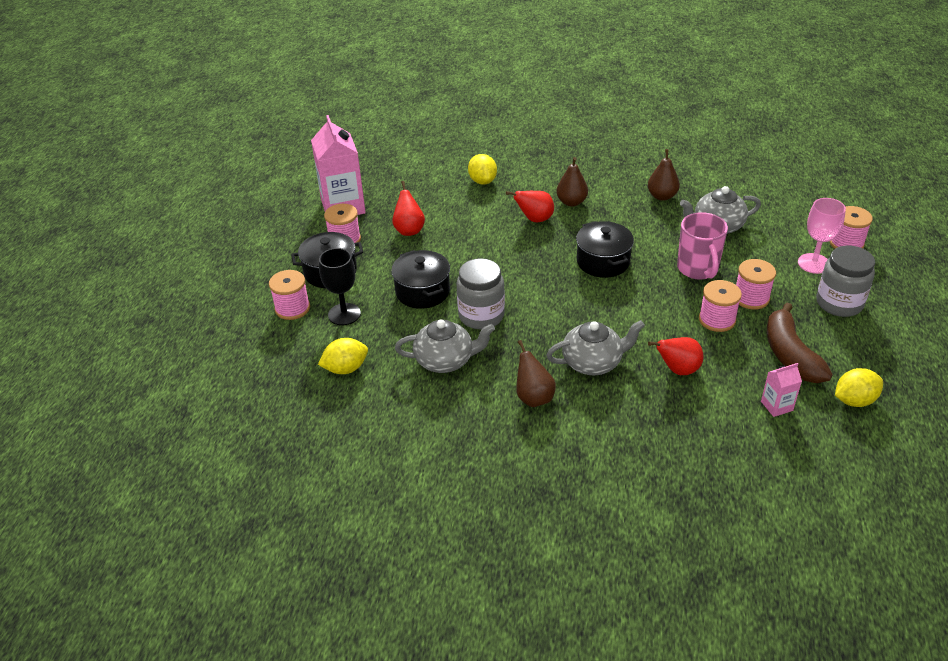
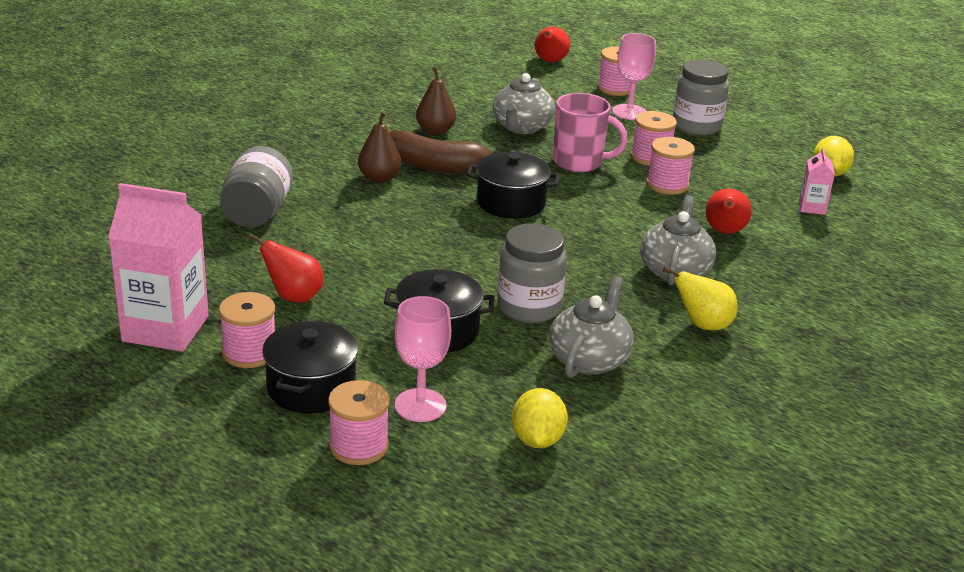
camera: 65 degrees left, 10 degrees down
black goblet [319,248,361,325] -> pink goblet [395,296,451,422]
yellow lemon [468,154,497,185] -> grey jar [220,146,293,228]
red pear [506,191,554,222] -> red pear moved to [535,27,570,62]
brown pear [516,340,556,407] -> yellow pear [663,267,738,330]
brown banana [767,303,833,383] -> brown banana moved to [388,130,493,173]

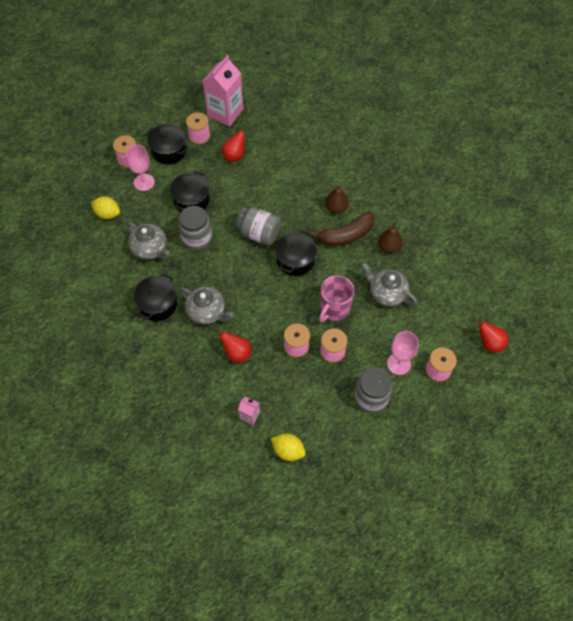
camera: 110 degrees right, 30 degrees up
grey jar [220,146,293,228] -> grey jar moved to [235,206,281,246]
brown banana [388,130,493,173] -> brown banana turned 150 degrees counterclockwise [310,211,375,246]
yellow pear [663,267,738,330] -> black pot [134,273,177,321]

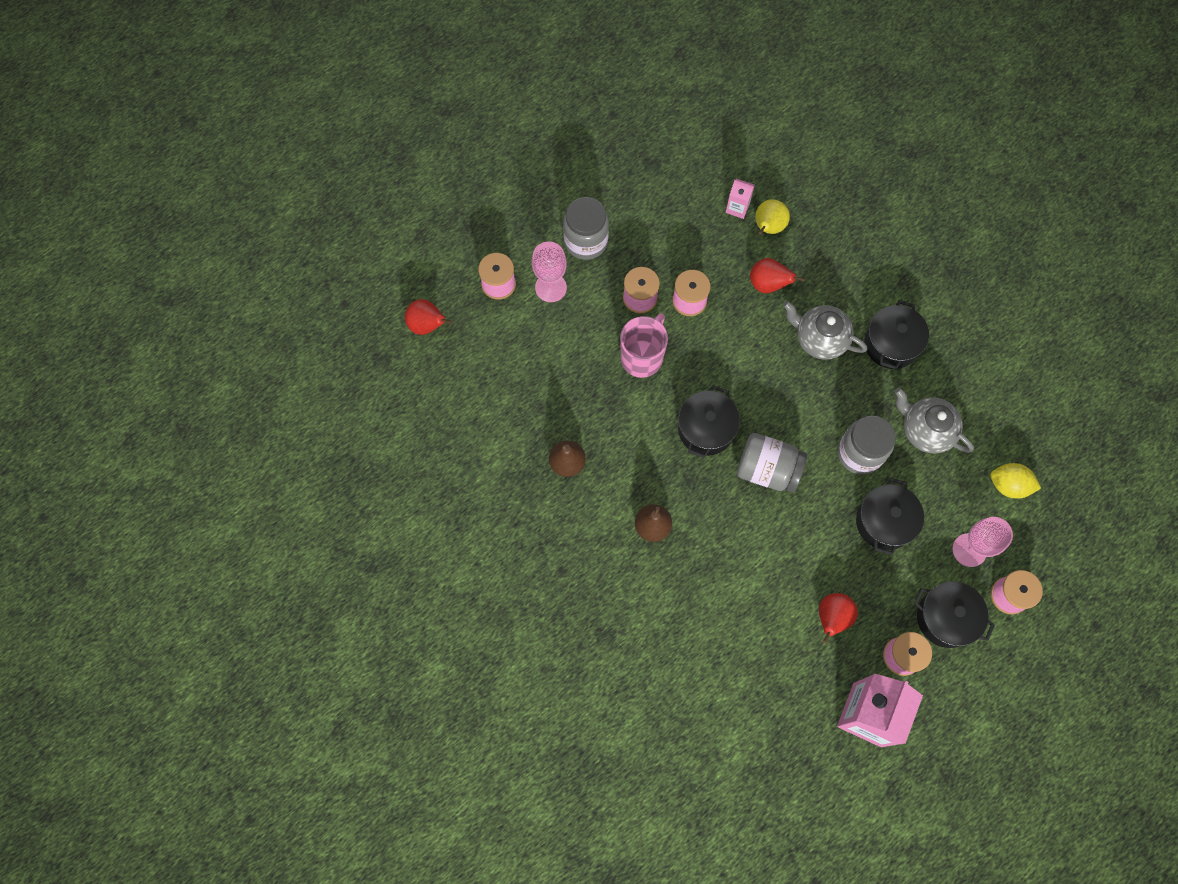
camera: 175 degrees right, 10 degrees up
yellow lemon [271,433,306,461] -> none
brown banana [310,211,375,246] -> none
grey teapot [361,262,417,307] -> none
none -> yellow pear [755,199,790,235]

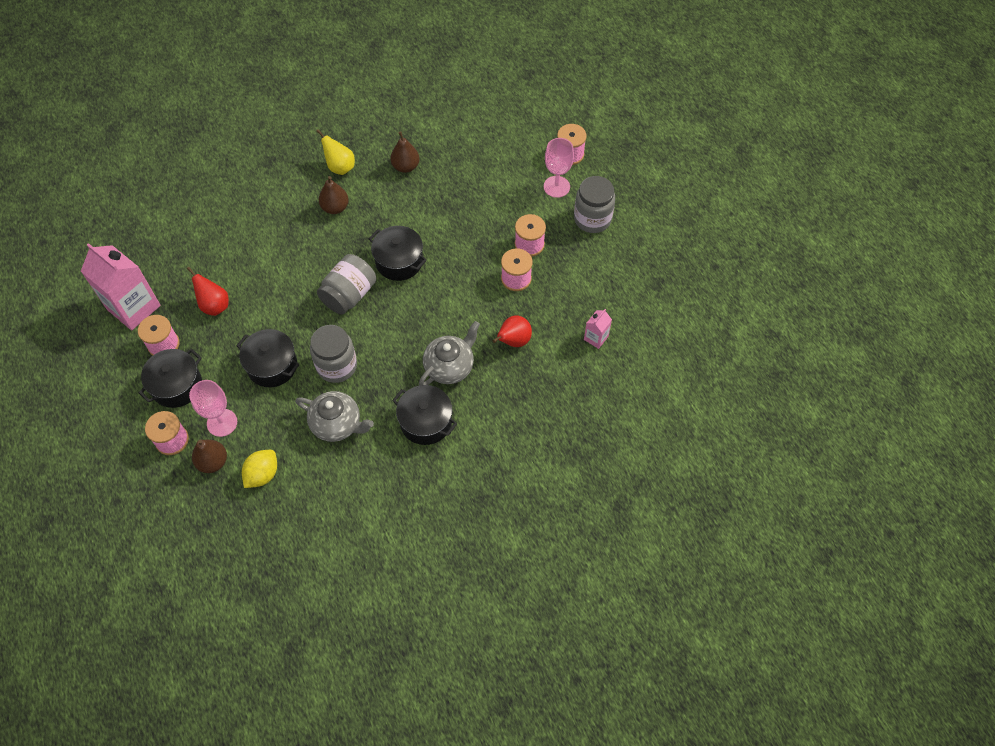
camera: 105 degrees right, 10 degrees down
red pear [405,299,452,335] -> none
pink mug [620,313,668,378] -> none
yellow pear [755,199,790,235] -> yellow pear moved to [316,129,355,175]
grey teapot [895,388,974,454] -> grey teapot turned 60 degrees clockwise [295,391,374,442]
none -> brown pear [192,440,227,473]

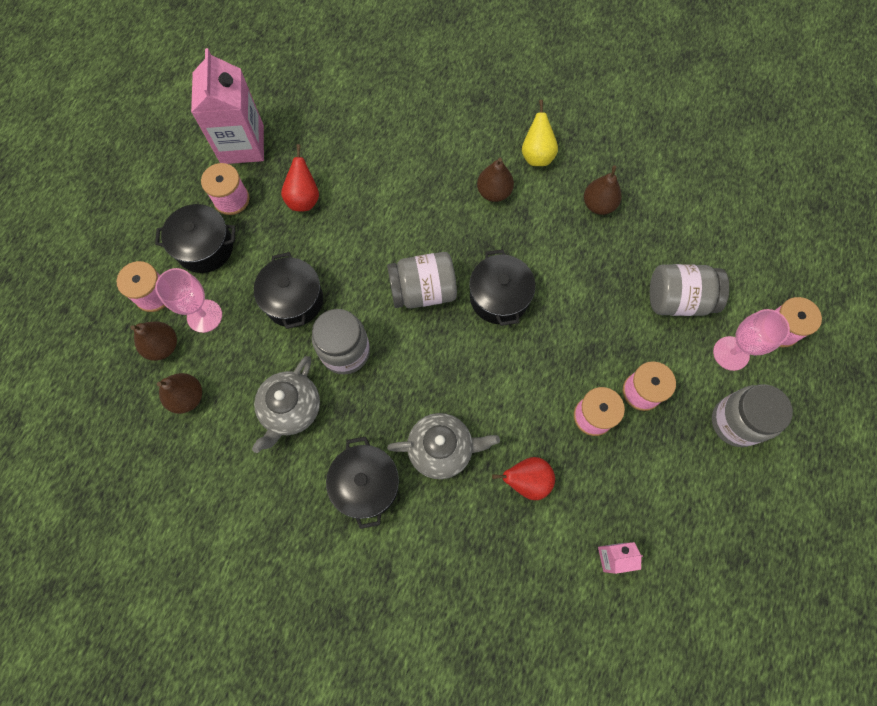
camera: 45 degrees right, 10 degrees up
yellow lemon [242,450,277,488] -> brown pear [157,373,202,414]
grey teapot [295,391,374,442] -> grey teapot turned 45 degrees clockwise [252,356,320,453]
none -> grey jar [650,264,729,316]

